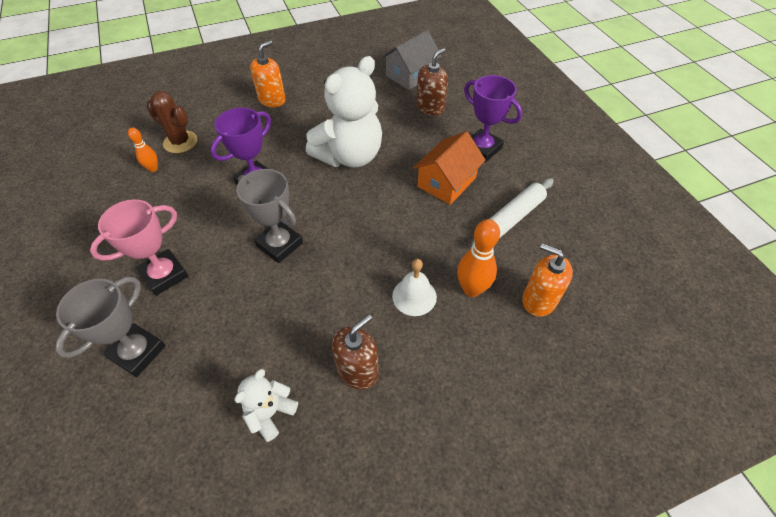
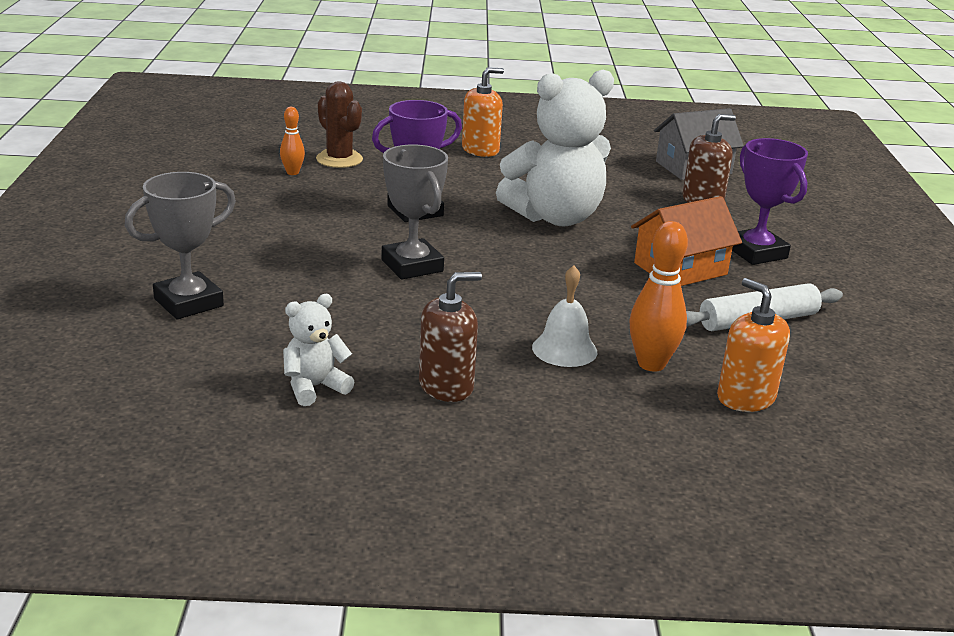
camera: 20 degrees right, 25 degrees down
pink trophy [90,199,188,296] -> none

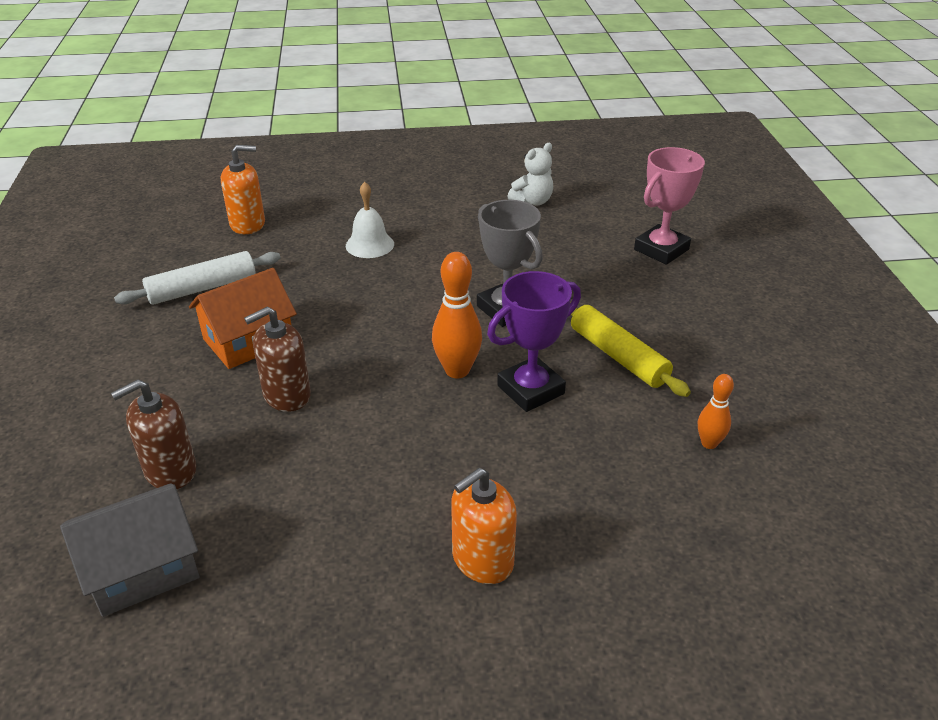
camera: 175 degrees right, 10 degrees up
grey trophy [125,172,236,319] -> pink trophy [634,147,705,265]
brown cactus [316,81,363,168] -> none
brown soap dispenser [419,272,482,402] -> brown soap dispenser moved to [244,307,311,412]
white teddy bear [496,70,614,226] -> none
orange bowling pin [630,221,688,371] -> orange bowling pin moved to [432,252,482,378]
orange soap dispenser [717,278,790,412] -> orange soap dispenser turned 60 degrees counterclockwise [221,145,265,234]
purple trophy [732,138,808,265] -> none
none -> yellow rolling pin [570,301,691,397]

